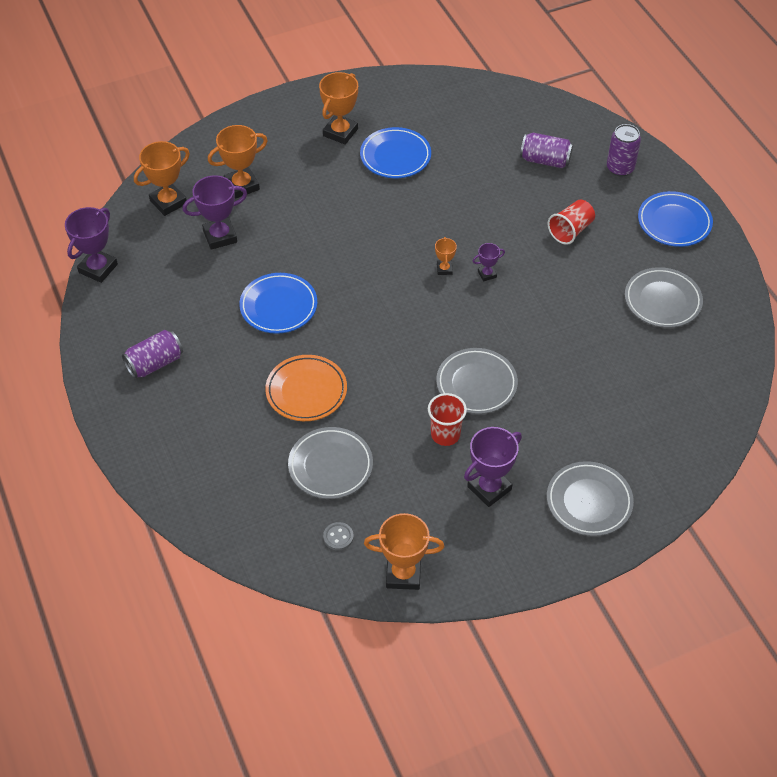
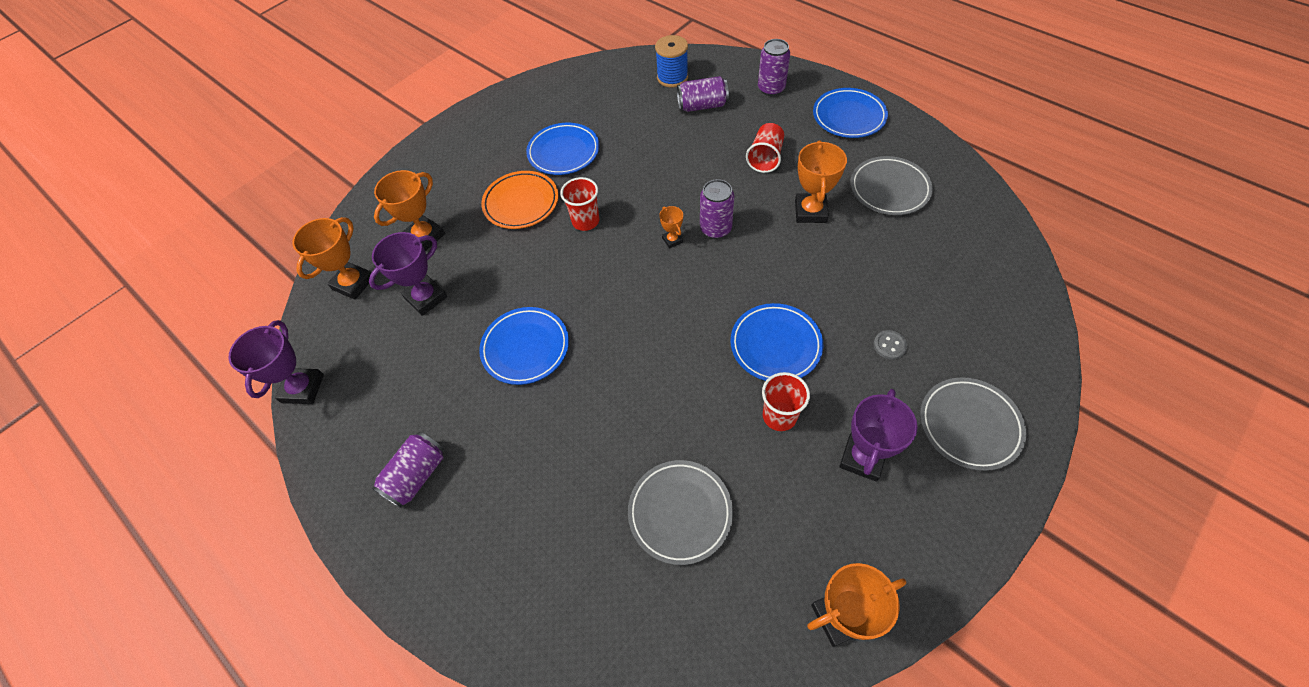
camera: 20 degrees left, 5 degrees up
orange plate [265,355,347,421] -> orange plate moved to [481,171,558,229]
orange trophy [319,72,358,145] -> orange trophy moved to [795,140,847,223]
grey button [323,522,354,551] -> grey button moved to [873,330,907,360]
grey plate [436,348,518,414] -> blue plate [731,303,823,381]
purple trophy [473,243,505,281] -> purple can [700,179,734,239]
none -> red cup [560,177,599,231]
none -> blue spool [655,35,688,88]

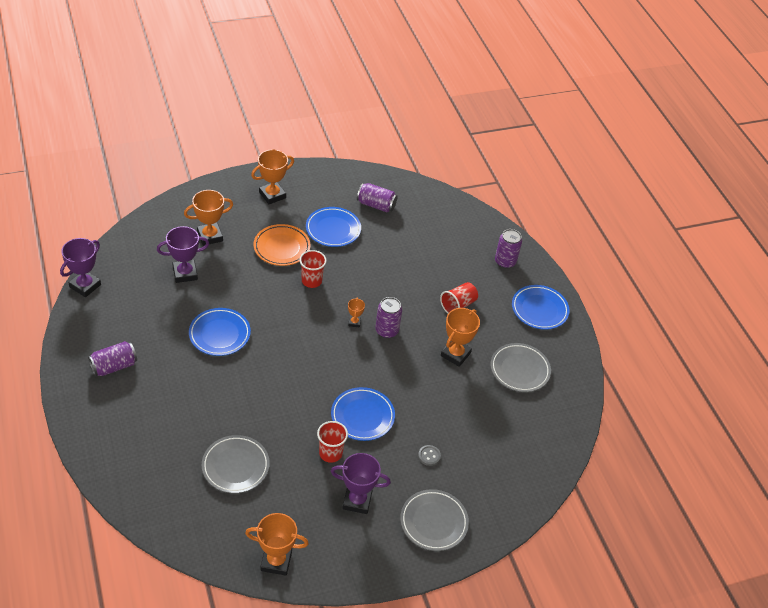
camera: 20 degrees right, 10 degrees down
orange trophy [292,217,371,300] -> orange trophy moved to [251,150,294,204]
blue spool [655,35,688,88] -> none
purple can [677,76,729,112] -> purple can moved to [357,183,398,212]
purple trophy [839,389,918,482] -> purple trophy turned 45 degrees clockwise [331,453,391,514]

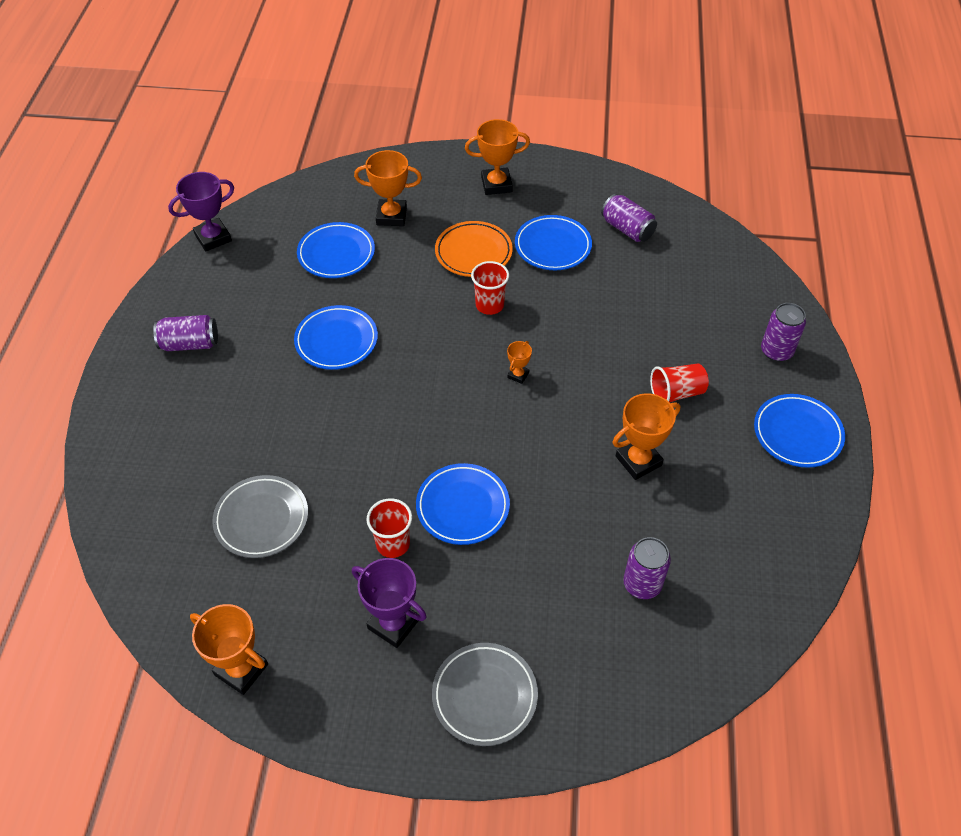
camera: 30 degrees right, 5 degrees up
purple trophy [157,226,209,283] -> blue plate [297,222,375,278]
purple can [376,297,402,338] -> purple can moved to [623,537,671,599]
grey button [418,445,441,466] -> none
grey plate [491,343,551,392] -> none

